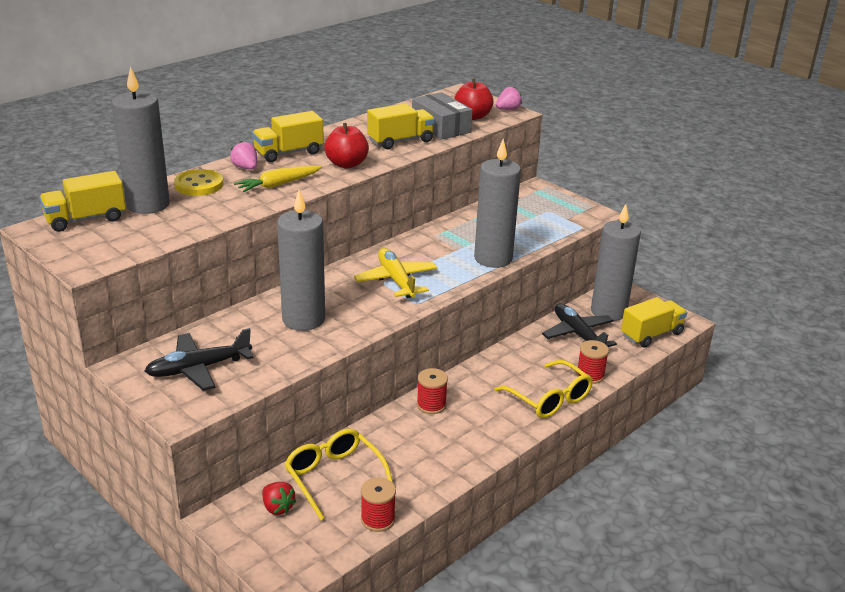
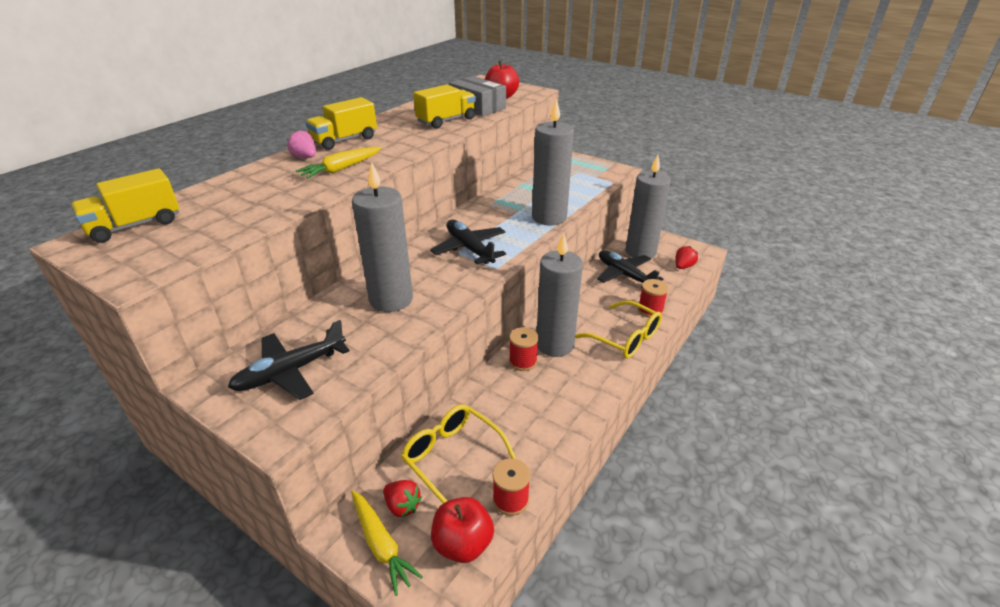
camera: 10 degrees left, 5 degrees up
grey candle [112,67,170,214] -> grey candle moved to [537,234,583,357]
yellow button [174,169,224,196] -> none
red apple [324,123,369,169] -> red apple moved to [431,497,494,563]
yellow plane [354,248,438,298] -> black plane [430,220,506,264]
pink strawberry [496,87,522,110] -> none
yellow truck [621,297,687,348] -> red strawberry [675,246,698,269]
none -> yellow carrot [351,491,423,596]

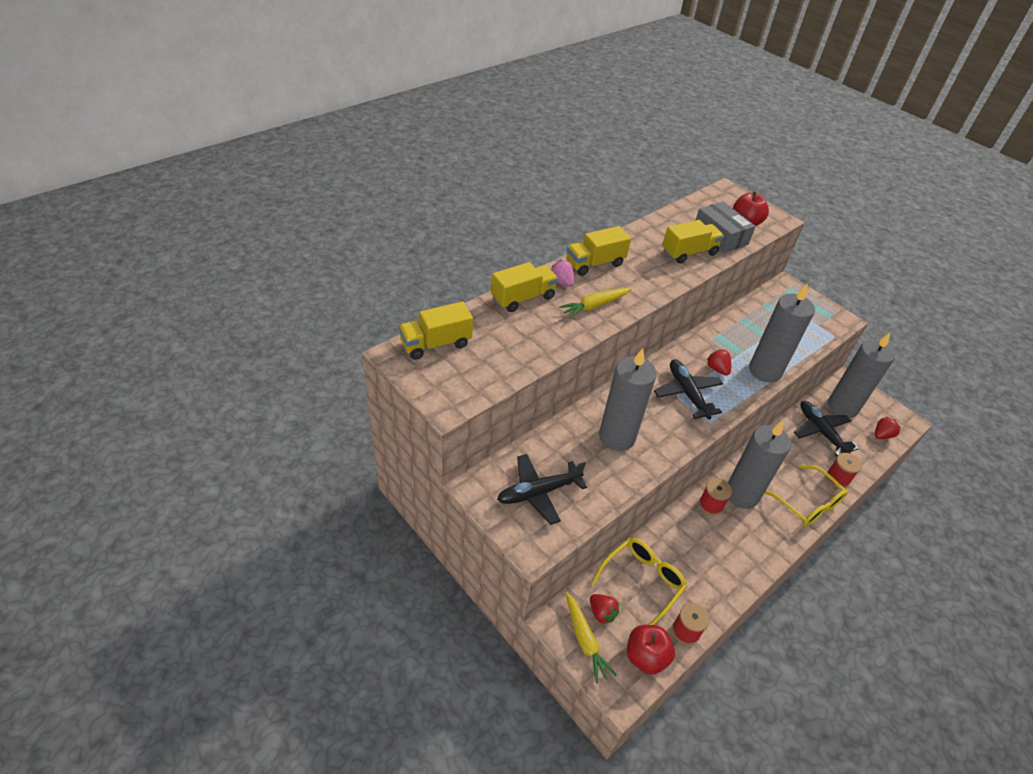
camera: 10 degrees right, 10 degrees up
yellow glasses [401,404,516,504] -> yellow glasses turned 75 degrees clockwise [592,538,687,625]
none -> yellow truck [491,262,558,312]
none -> red strawberry [707,349,731,376]

